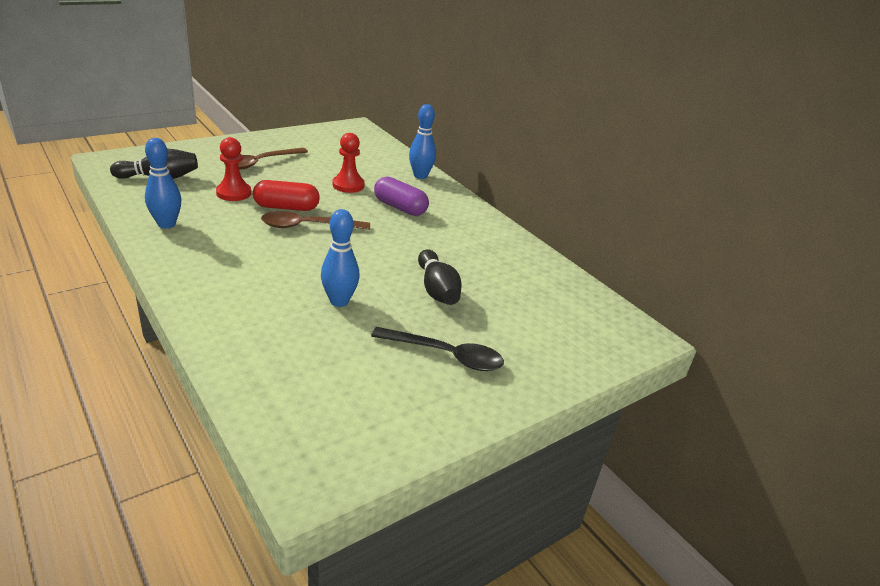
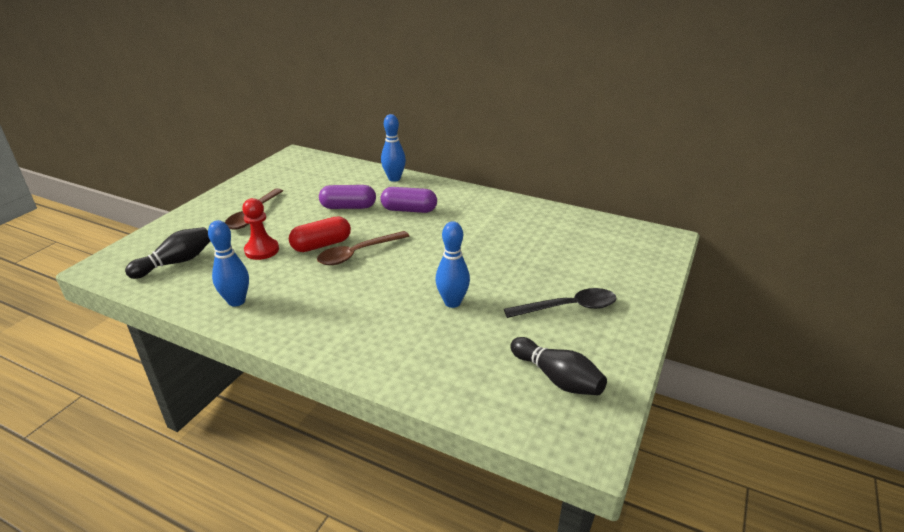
camera: 25 degrees left, 0 degrees up
red pawn [333,133,365,193] -> purple capsule [319,185,376,209]
black bowling pin [418,249,462,305] -> black bowling pin moved to [510,337,607,395]

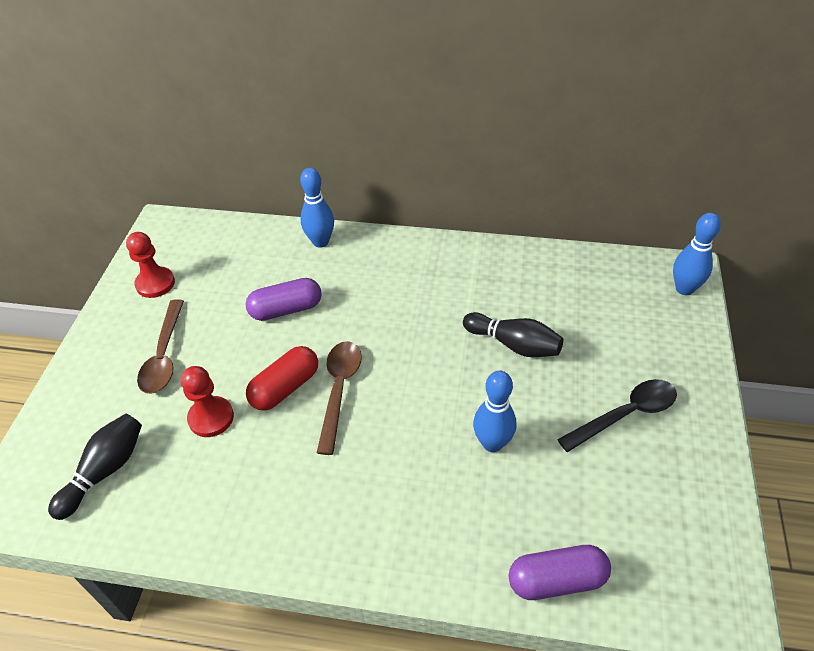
camera: 15 degrees left, 15 degrees up
blue bowling pin [208,220,249,307] -> blue bowling pin moved to [673,213,721,295]
brown spoon [317,231,410,265] -> brown spoon turned 150 degrees clockwise [317,341,362,455]
purple capsule [381,187,437,213] -> purple capsule moved to [508,545,611,600]
black bowling pin [510,337,607,395] -> black bowling pin moved to [463,312,563,357]
none -> red pawn [126,232,175,298]

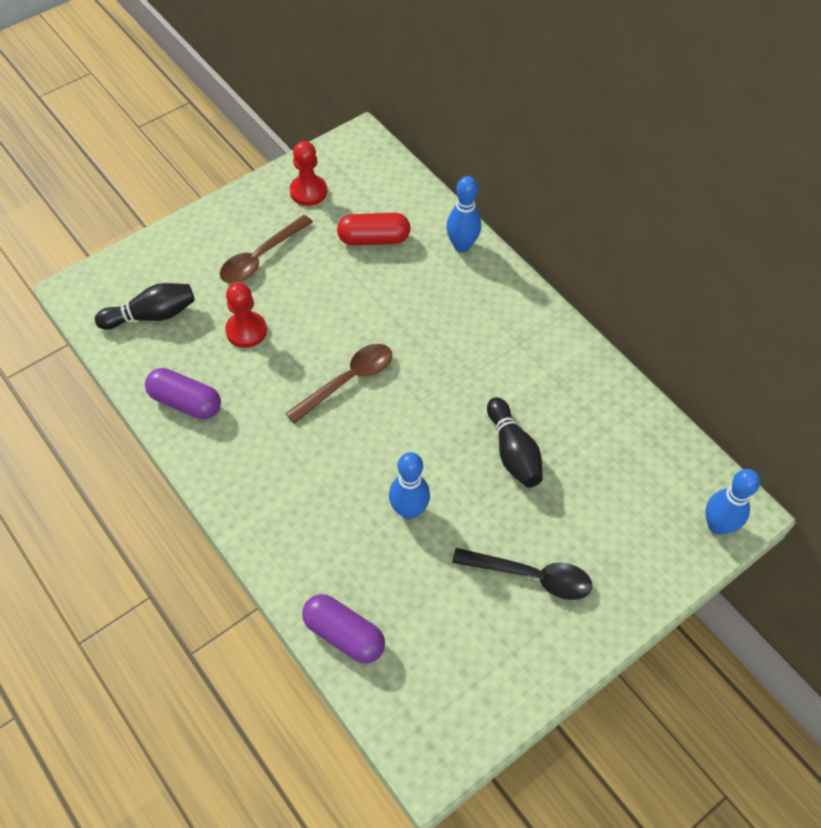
camera: 40 degrees right, 10 degrees up
purple capsule [246,278,322,321] -> purple capsule moved to [145,368,221,419]
red capsule [246,346,318,410] -> red capsule moved to [337,213,411,246]

